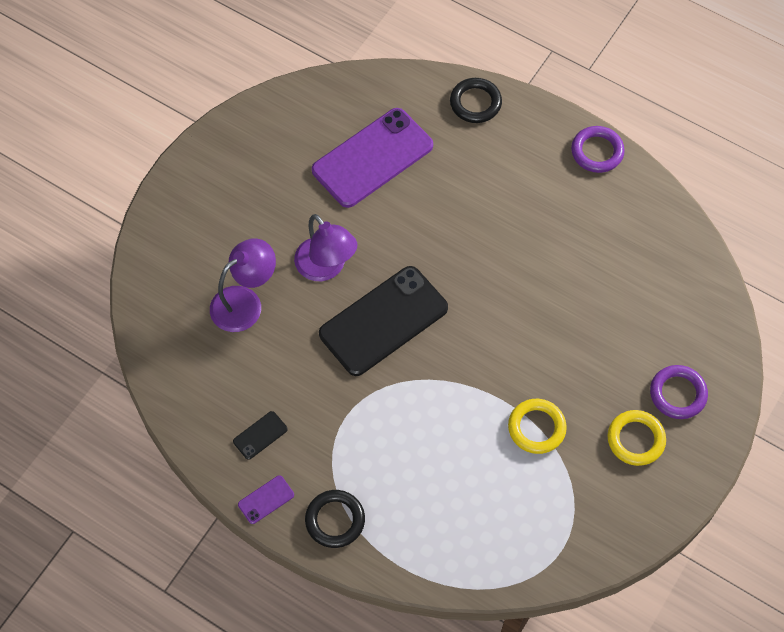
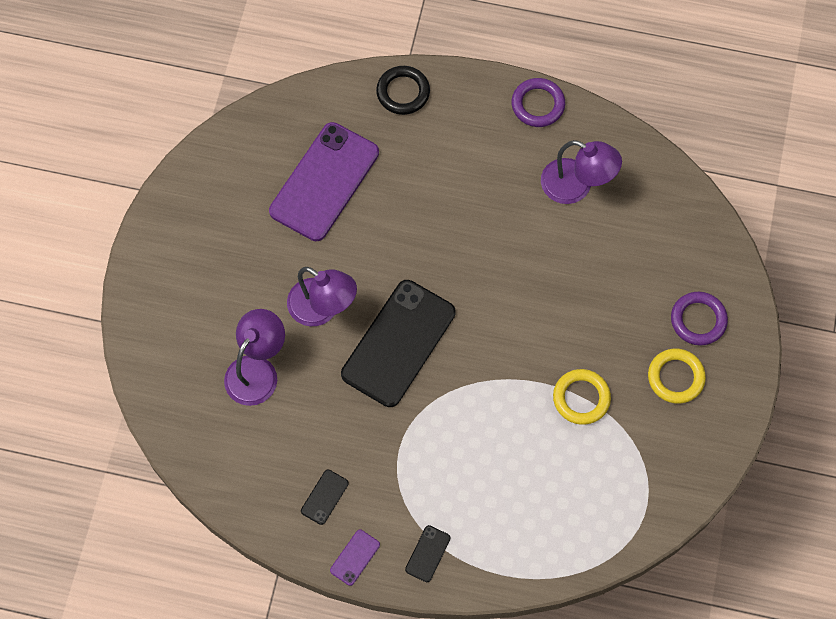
camera: 20 degrees left, 5 degrees up
black ring [305,490,365,548] -> black phone [405,525,451,582]
none -> purple lamp [541,140,622,204]

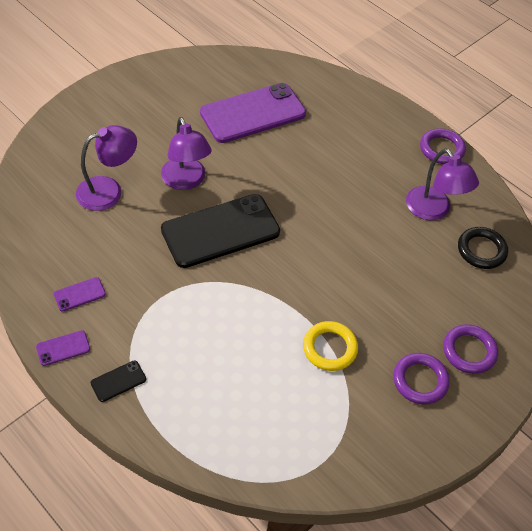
camera: 30 degrees right, 15 degrees down
black phone [301,470,349,525] -> purple phone [54,277,106,311]
black ring [376,66,430,115] -> black ring moved to [458,227,508,269]
yellow ring [648,348,706,404] -> purple ring [393,353,450,405]

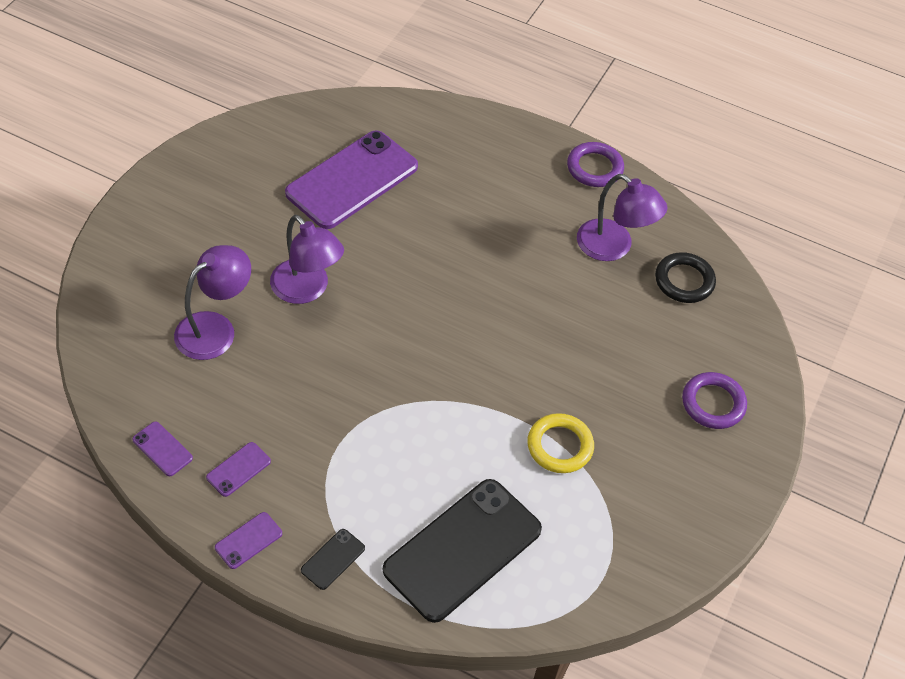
camera: 20 degrees left, 0 degrees up
black phone [161,194,280,268] -> black phone moved to [383,479,542,623]
purple ring [393,353,450,405] -> none
none -> purple phone [132,421,193,476]

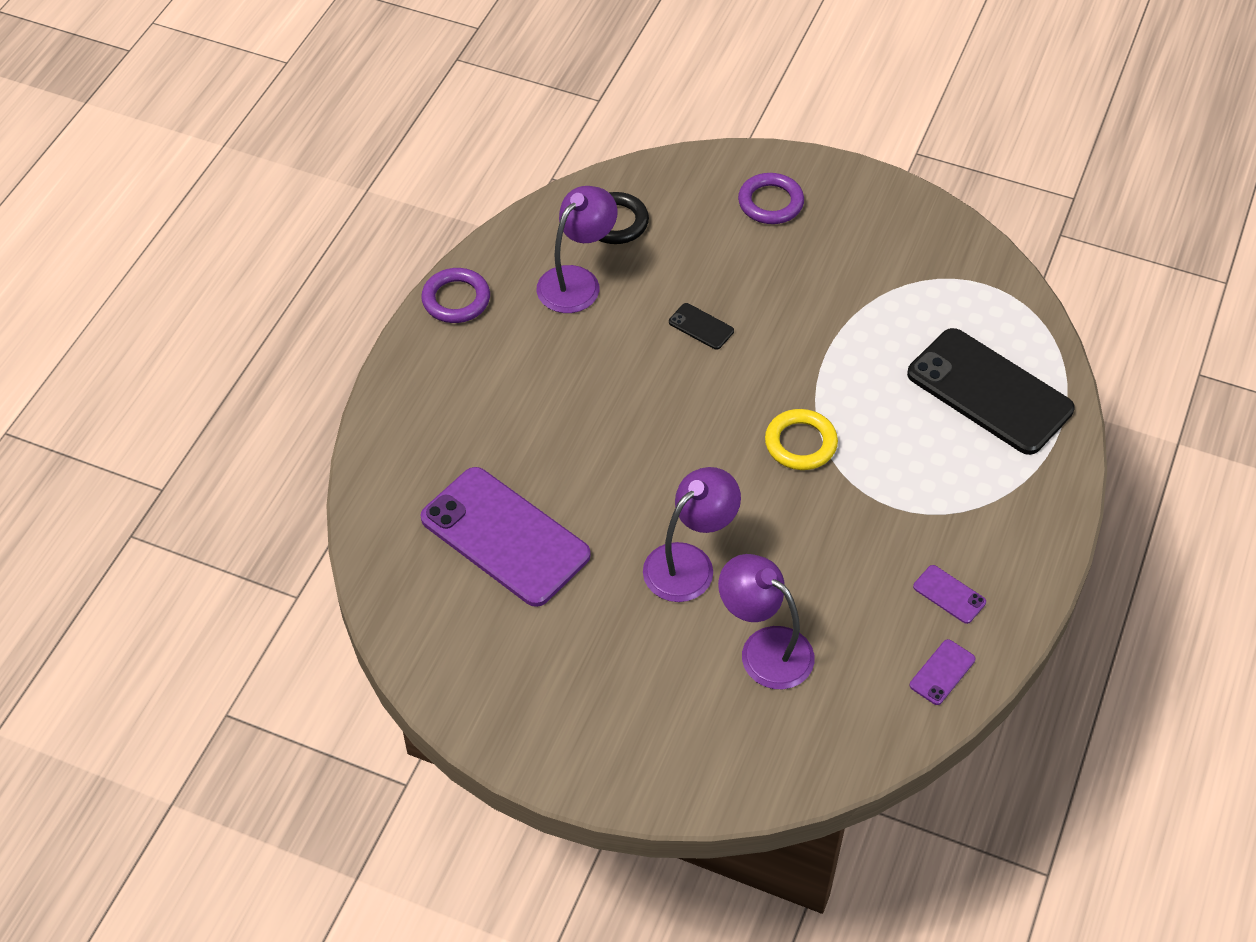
camera: 90 degrees left, 0 degrees up
purple phone [215,512,282,569] -> none
black phone [301,529,365,590] -> black phone moved to [669,303,734,350]
yellow ring [527,413,594,473] -> yellow ring moved to [765,409,838,470]

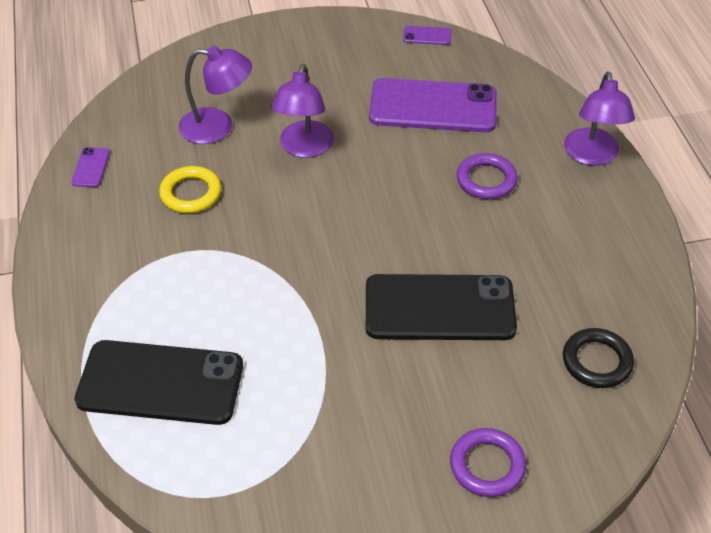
camera: 145 degrees right, 5 degrees down
purple ring [421,268,490,323] -> purple ring moved to [457,153,518,199]
purple lamp [537,186,618,313] -> purple lamp moved to [564,71,635,166]
black phone [669,303,734,350] -> black phone [366,274,517,340], size x2.47
yellow ring [765,409,838,470] -> yellow ring moved to [159,166,221,213]
purple phone [913,565,986,624] -> purple phone moved to [403,26,451,45]

